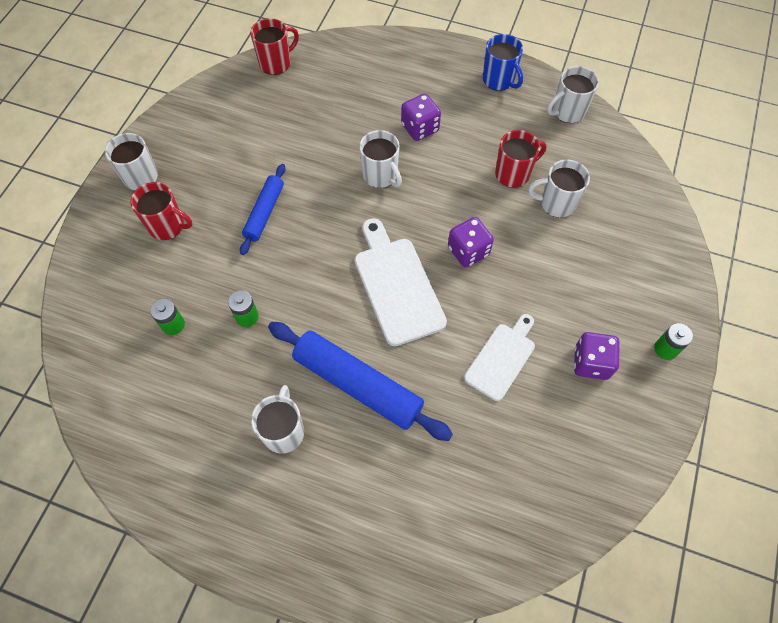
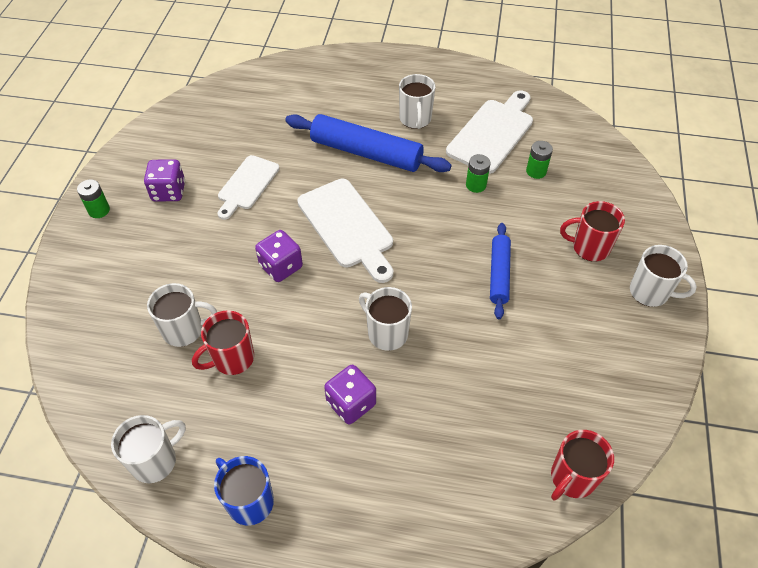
camera: 170 degrees right, 10 degrees down
none -> white cutting board [446,90,533,174]

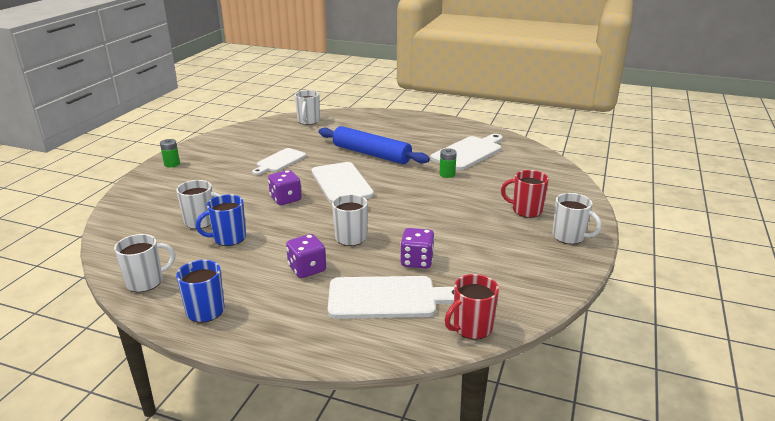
camera: 10 degrees right, 25 degrees down
purple dice [144,159,185,202] -> purple dice moved to [400,228,435,269]
red mug [192,310,254,375] -> blue mug [196,194,246,246]
white mug [399,74,435,129] -> white mug moved to [295,90,320,125]
blue rolling pin [490,223,511,319] -> none
green battery [526,141,553,179] -> none
none -> white cutting board [328,276,454,319]

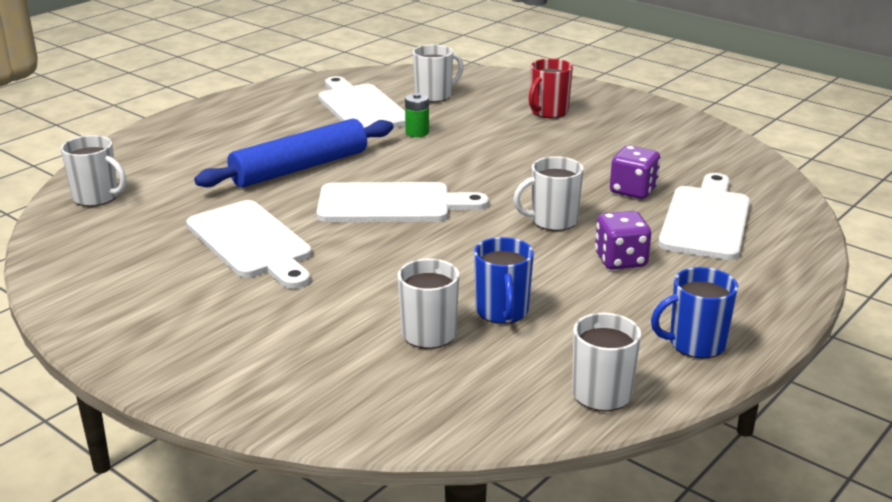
camera: 70 degrees left, 0 degrees up
green battery [160,139,180,167] -> none
white cutting board [252,148,306,175] -> white cutting board [186,200,312,289], size x1.52
purple dice [268,170,302,205] -> none
red mug [445,274,499,339] -> none
white mug [552,193,602,244] -> white mug moved to [413,44,464,102]

